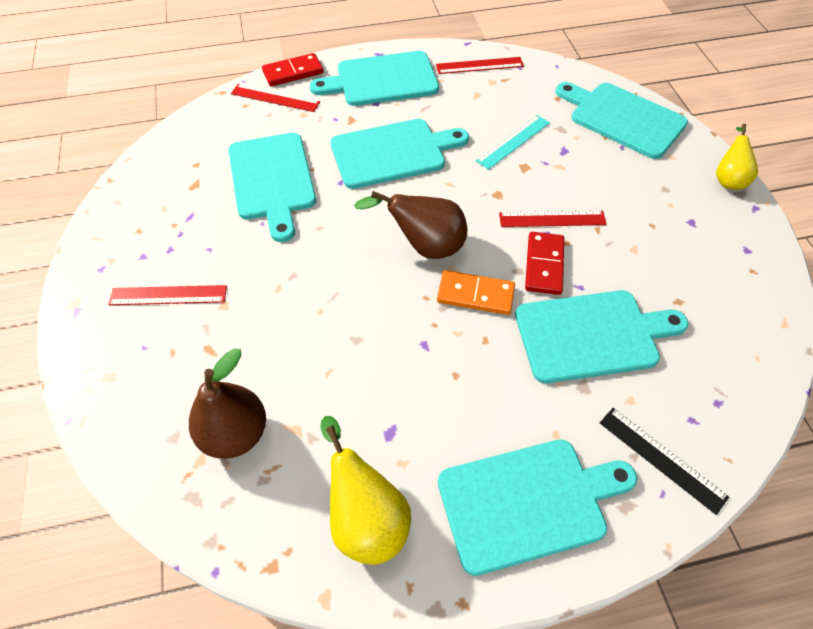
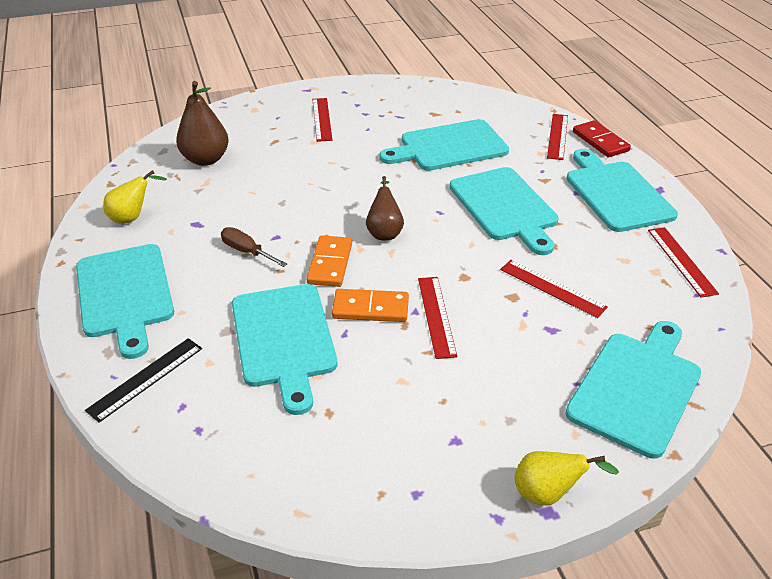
camera: 85 degrees right, 15 degrees down
yellow pear [320,416,411,565] -> yellow pear [103,170,167,224], size x0.66
brown pear [354,191,467,259] -> brown pear [366,176,404,240], size x0.66
turquoise ruler [476,115,550,170] -> red ruler [500,260,608,318]
red domino [525,232,564,295] -> orange domino [332,289,409,322]
none -> brown screwdriver [221,227,287,267]

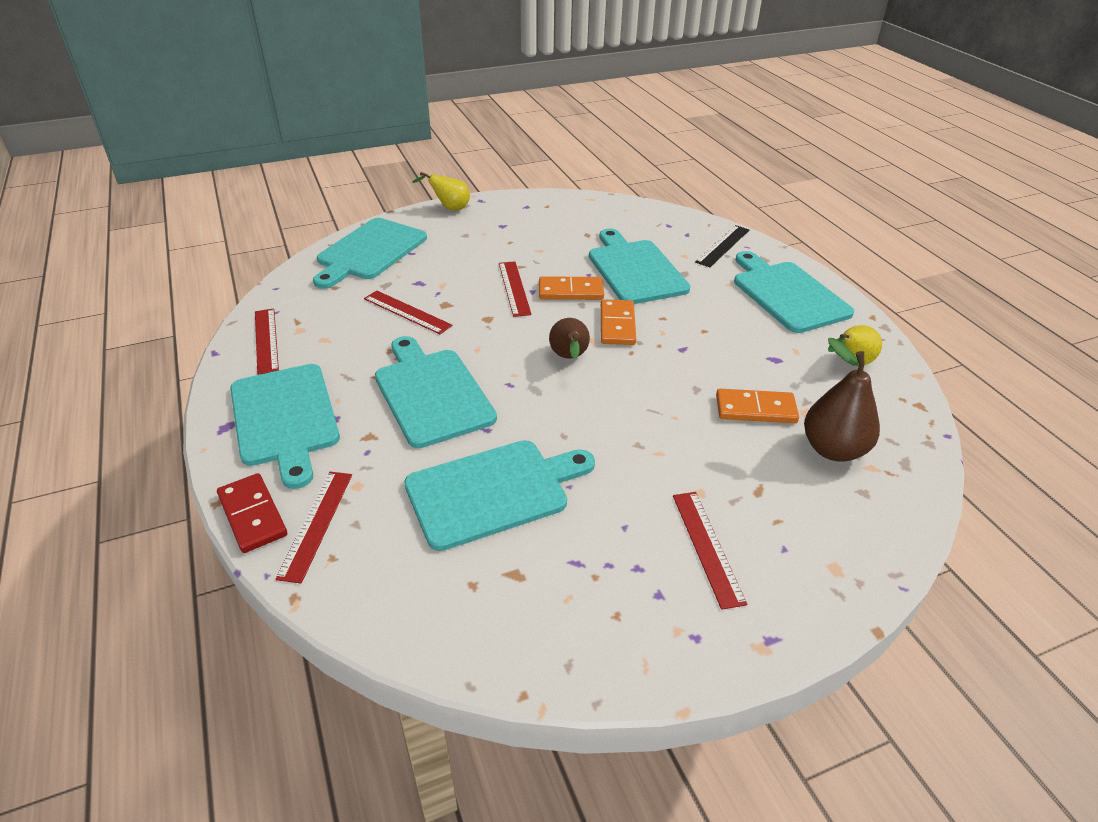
camera: 175 degrees right, 0 degrees up
brown screwdriver [221,227,287,267] -> none
none -> orange domino [716,389,799,423]

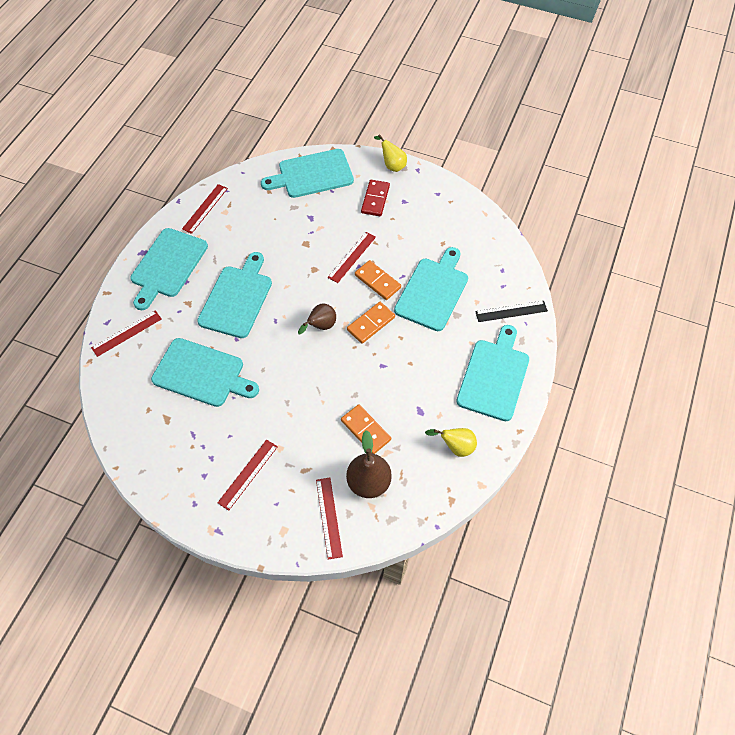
camera: 45 degrees right, 20 degrees up
red domino [217,473,287,553] -> red domino moved to [361,180,390,216]
red ruler [364,291,453,334] -> red ruler moved to [316,477,343,560]

